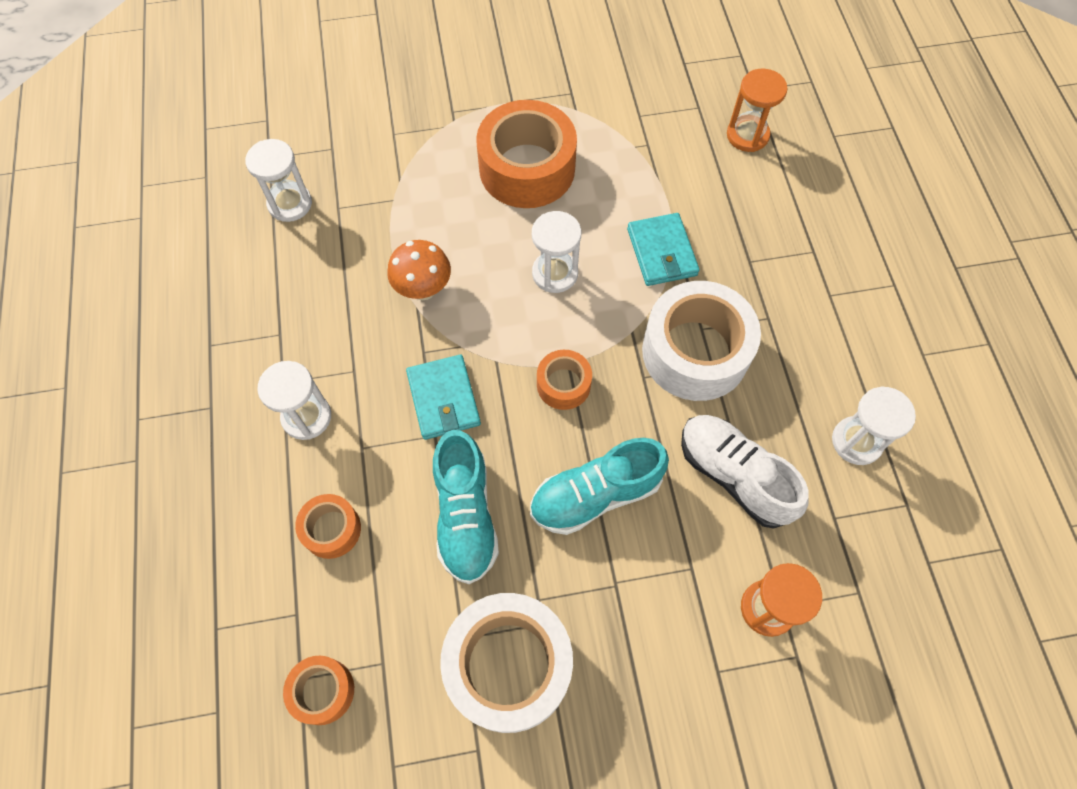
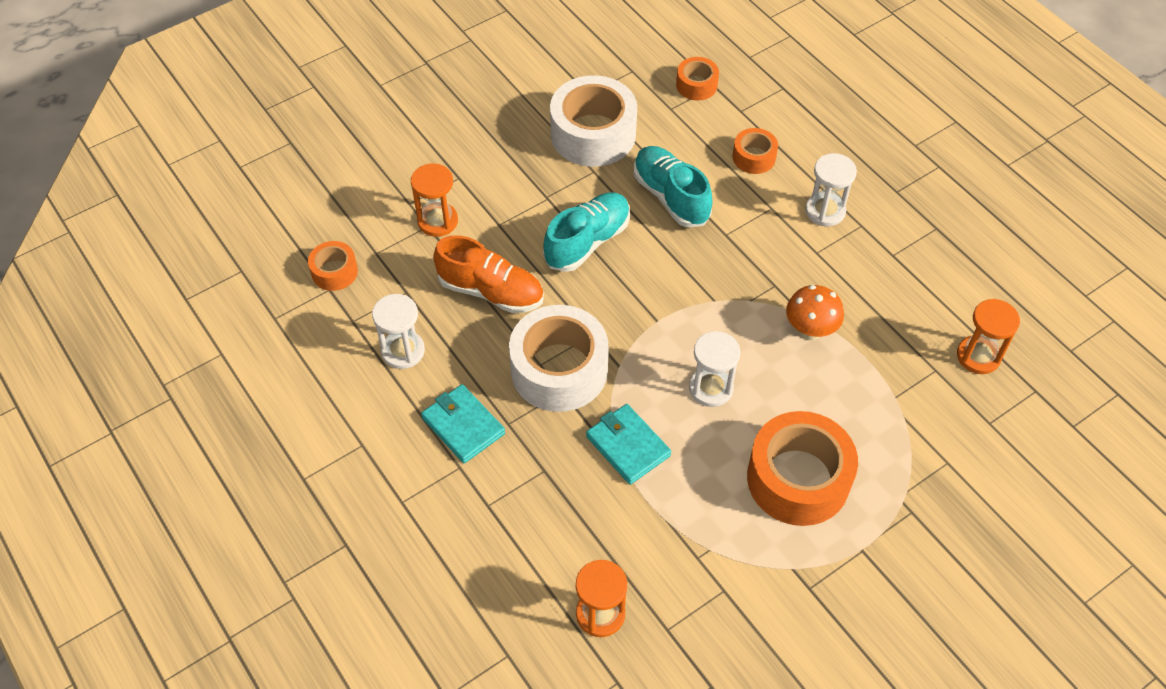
camera: 155 degrees right, 10 degrees down
white hourglass [245,139,312,222] -> orange hourglass [957,299,1020,374]
turquoise wallet [406,355,481,440] -> turquoise wallet moved to [421,384,505,463]
orange tape [537,350,592,410] -> orange tape moved to [308,241,358,291]
white shoe [681,415,809,529] -> orange shoe [433,235,544,313]

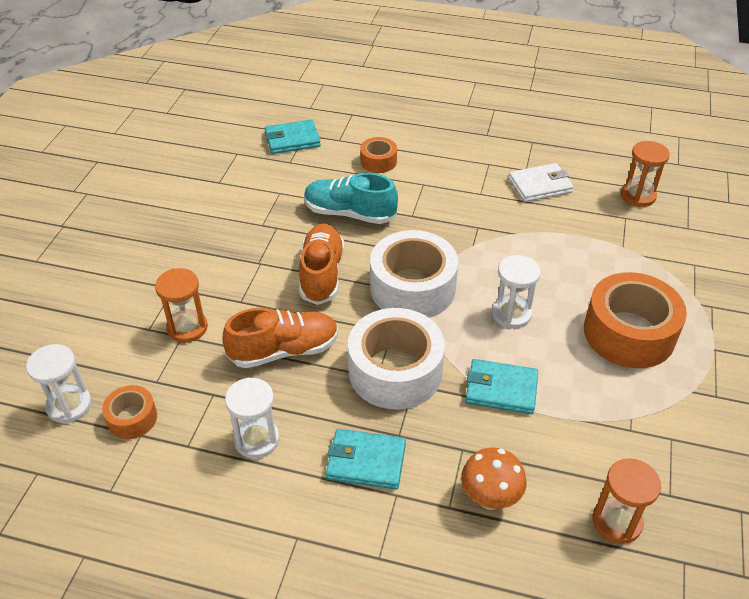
camera: 40 degrees left, 10 degrees down
turquoise shoe [543,193,630,272] -> orange shoe [299,223,345,305]
white tape [550,75,637,167] -> white tape moved to [370,230,458,318]
orange tape [676,57,719,100] -> turquoise wallet [265,120,321,154]
orange mushroom [786,285,844,341] -> orange mushroom moved to [461,447,527,510]
white hourglass [805,153,857,226] -> white hourglass moved to [26,344,92,423]
none -> white wallet [508,163,574,202]

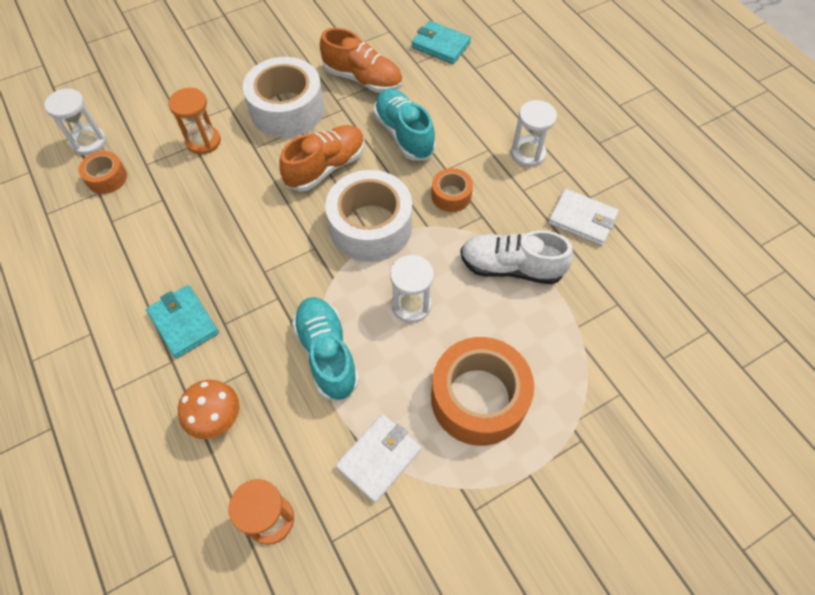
camera: 45 degrees right, 15 degrees up
orange shoe [222,308,338,368] -> orange shoe moved to [320,28,403,93]
white hourglass [225,378,279,459] -> white hourglass moved to [511,100,557,167]
white tape [348,308,445,410] -> white tape moved to [243,57,324,138]
orange tape [360,137,397,173] -> orange tape moved to [431,168,473,212]
turquoise wallet [466,359,538,414] -> turquoise shoe [292,297,359,401]
orange hourglass [621,141,670,207] -> none
none -> white wallet [335,414,421,503]
none -> white shoe [460,230,574,284]

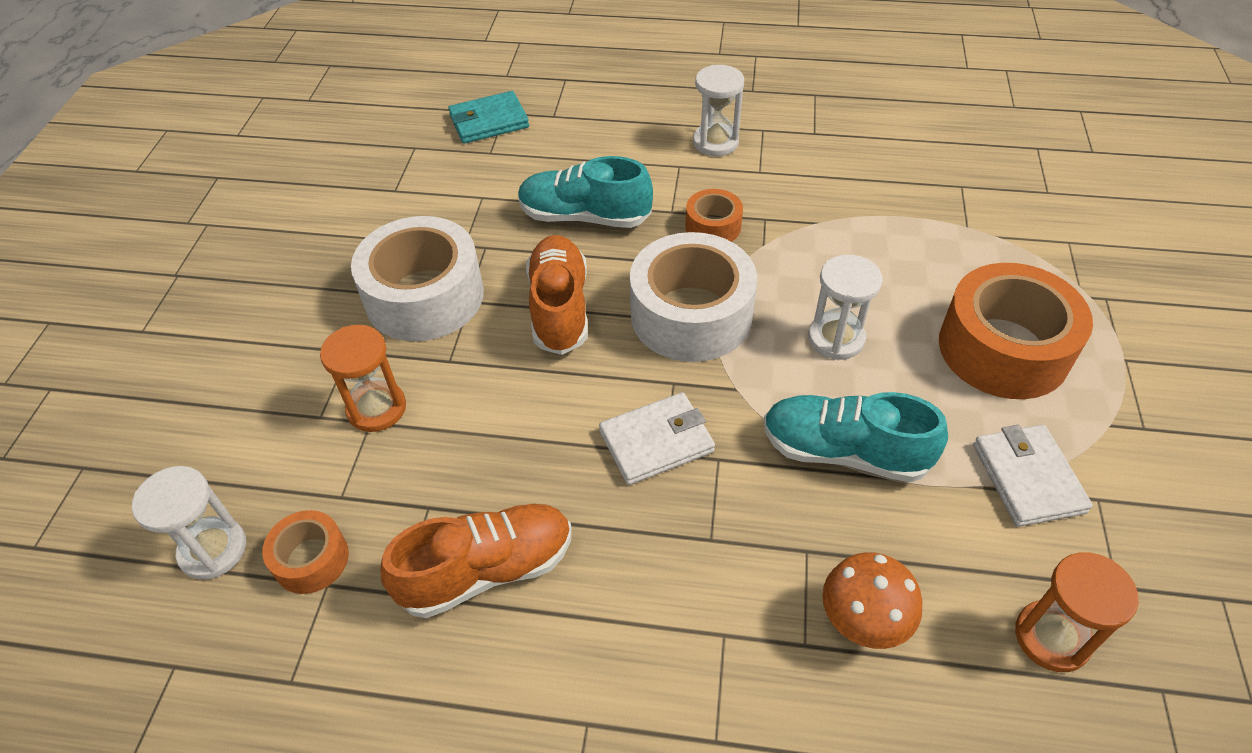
camera: 50 degrees left, 10 degrees down
turquoise wallet [146,285,219,358] -> none
orange shoe [320,28,403,93] -> orange shoe moved to [380,504,572,618]
white shoe [460,230,574,284] -> none
white wallet [548,189,619,246] -> white wallet moved to [599,392,715,485]

